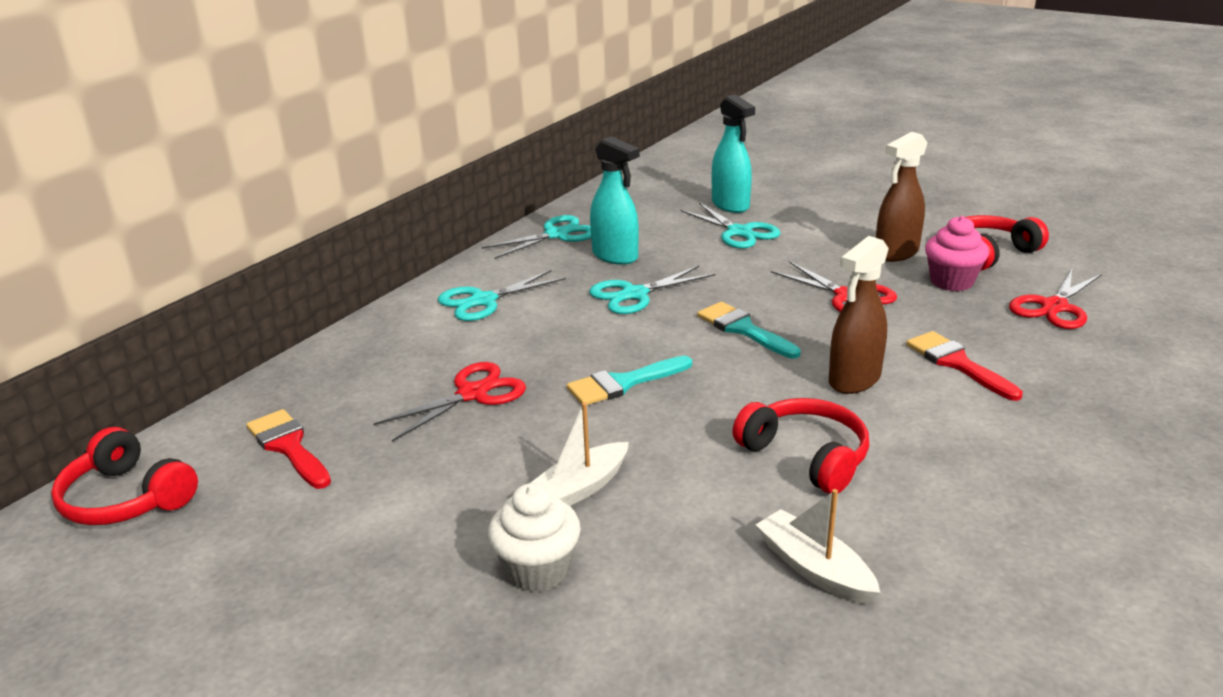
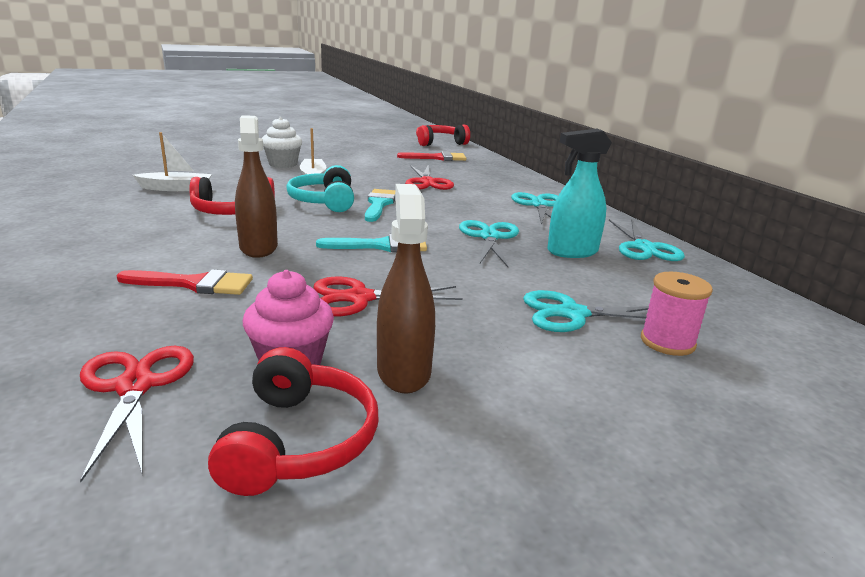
camera: 120 degrees right, 5 degrees down
turquoise spray bottle [712,94,755,213] -> pink spool [641,272,713,356]
none -> turquoise headphones [286,165,354,212]

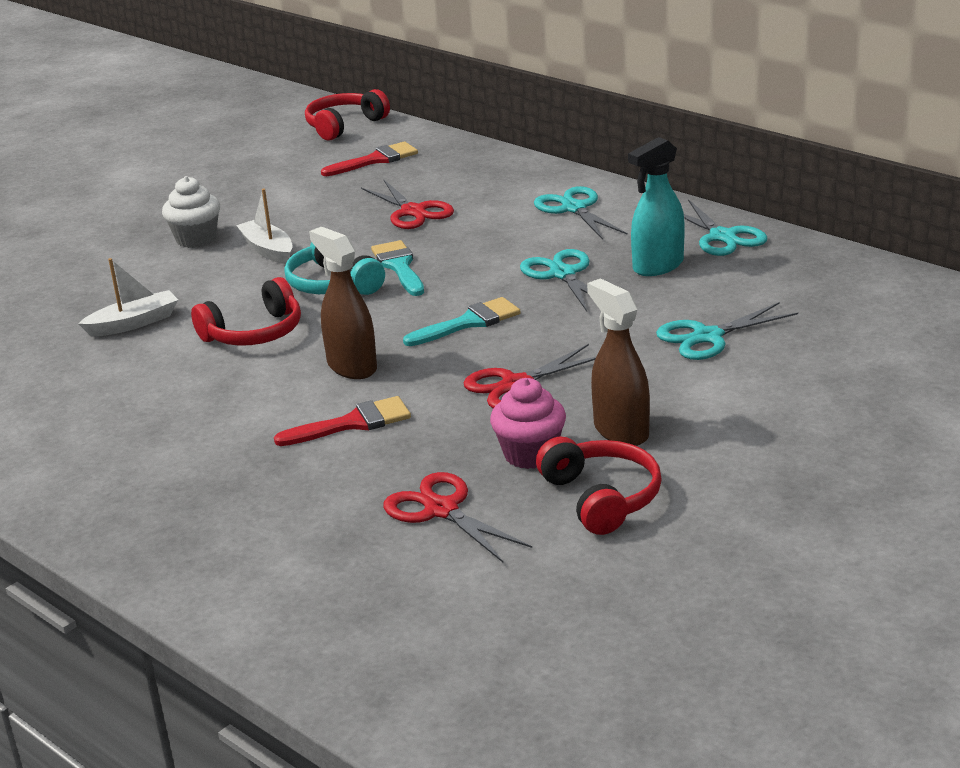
camera: 20 degrees left, 5 degrees up
pink spool [641,272,713,356] -> none

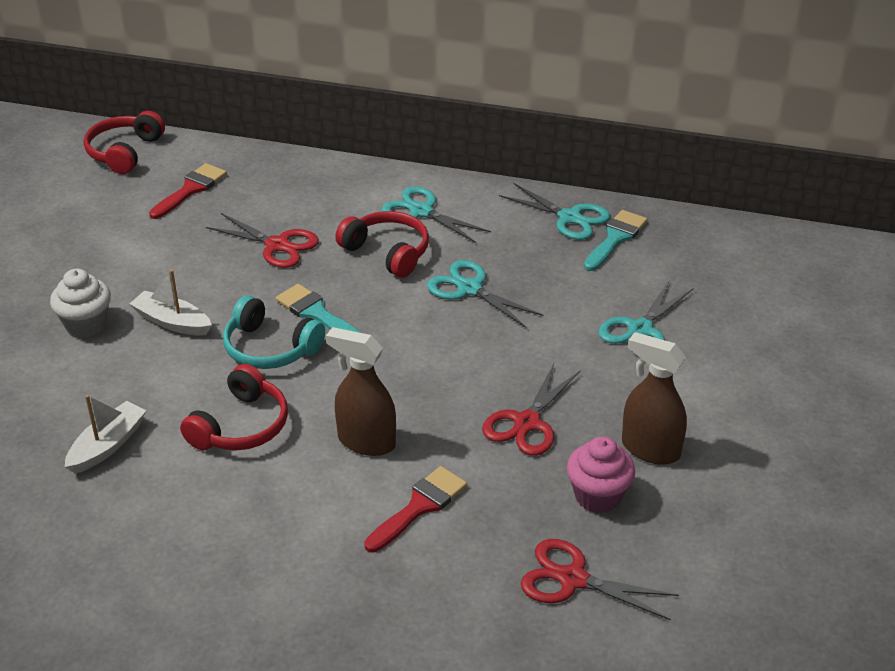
camera: 30 degrees left, 10 degrees up
turquoise brush [403,297,521,346] -> turquoise brush moved to [584,210,647,271]
red headphones [536,436,662,535] -> red headphones moved to [335,211,429,278]
turquoise spray bottle [628,137,685,276] -> none

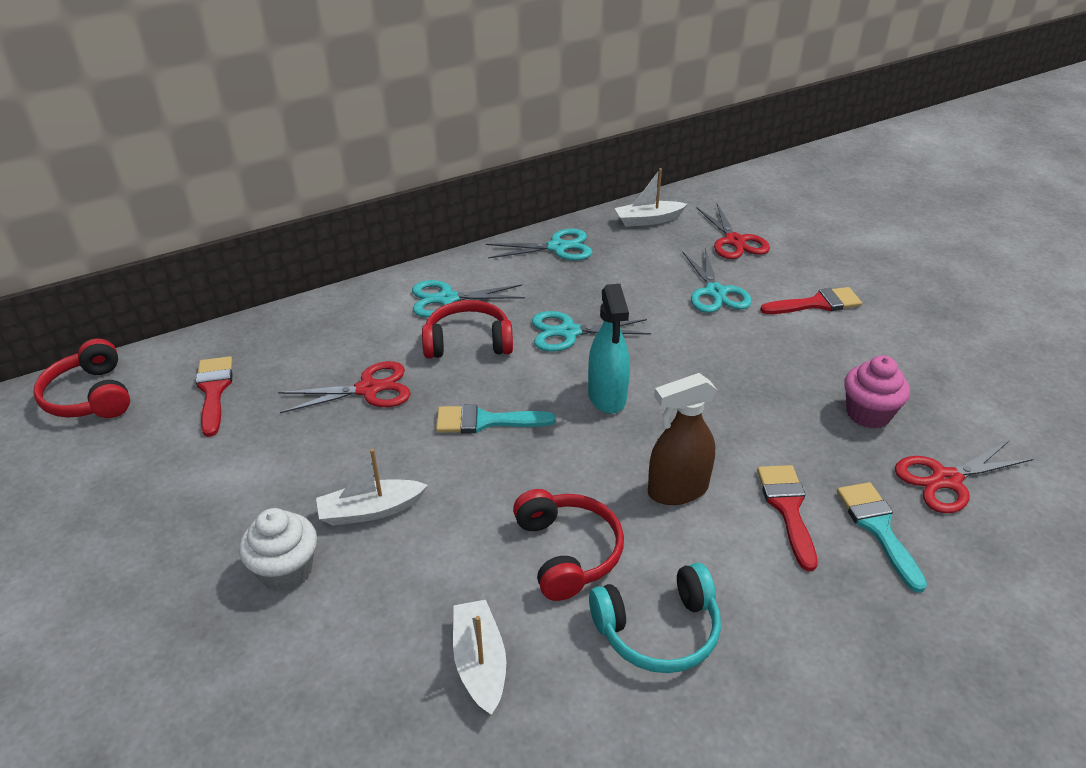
camera: 45 degrees left, 0 degrees up
turquoise headphones [223,295,325,369] -> turquoise headphones moved to [589,563,721,673]
red scissors [482,364,580,456] -> red scissors moved to [697,204,770,259]
turquoise brush [584,210,647,271] -> turquoise brush moved to [837,482,927,593]
brown spray bottle [622,332,687,465] -> none
none -> turquoise spray bottle [588,284,630,414]
none -> white boat [615,168,687,227]
none -> red brush [760,287,862,314]

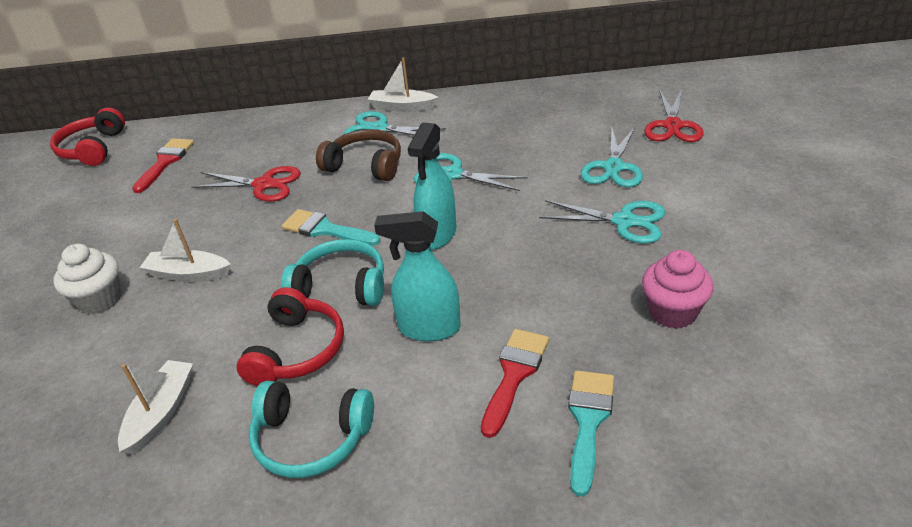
camera: 30 degrees right, 0 degrees up
red headphones [422,300,513,359] -> brown headphones [316,129,401,181]
turquoise scissors [486,228,593,261] -> turquoise scissors moved to [539,200,665,243]
white boat [615,168,687,227] -> white boat moved to [368,57,438,112]
brown spray bottle [648,373,717,505] -> turquoise spray bottle [374,211,461,341]
red brush [760,287,862,314] -> none
red scissors [895,441,1033,513] -> none
none -> turquoise headphones [281,239,384,306]

